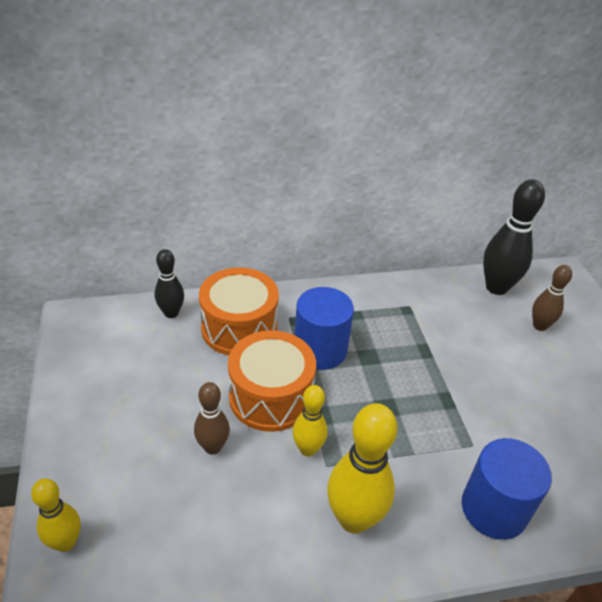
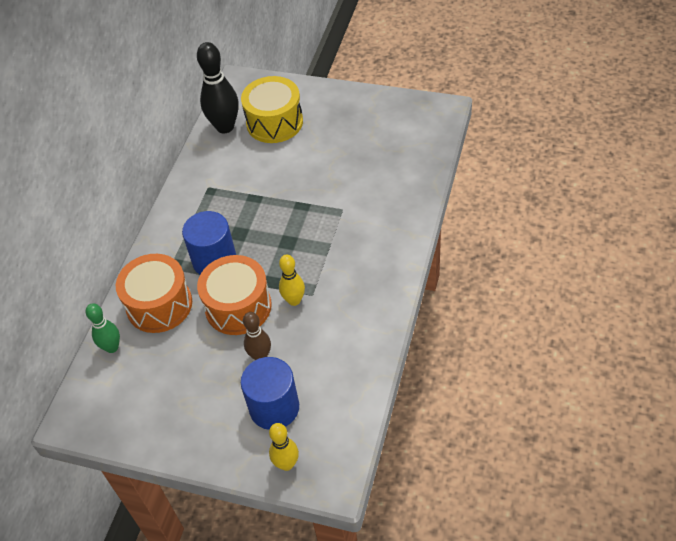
camera: 55 degrees left, 10 degrees up
black bowling pin [155,249,184,318] -> green bowling pin [86,303,120,353]
yellow bowling pin [327,403,398,534] -> none
blue cylinder [462,438,552,540] -> blue cylinder moved to [241,357,299,430]
brown bowling pin [532,265,572,331] -> yellow drum [241,76,303,143]

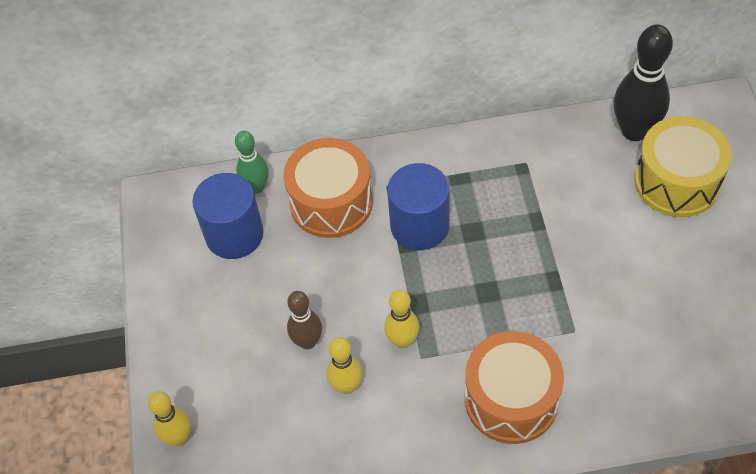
camera: 65 degrees right, 5 degrees up
orange drum [197,255,272,335] -> orange drum moved to [465,331,564,444]
blue cylinder [241,357,299,430] -> blue cylinder moved to [192,173,264,259]
none -> yellow bowling pin [327,337,363,394]

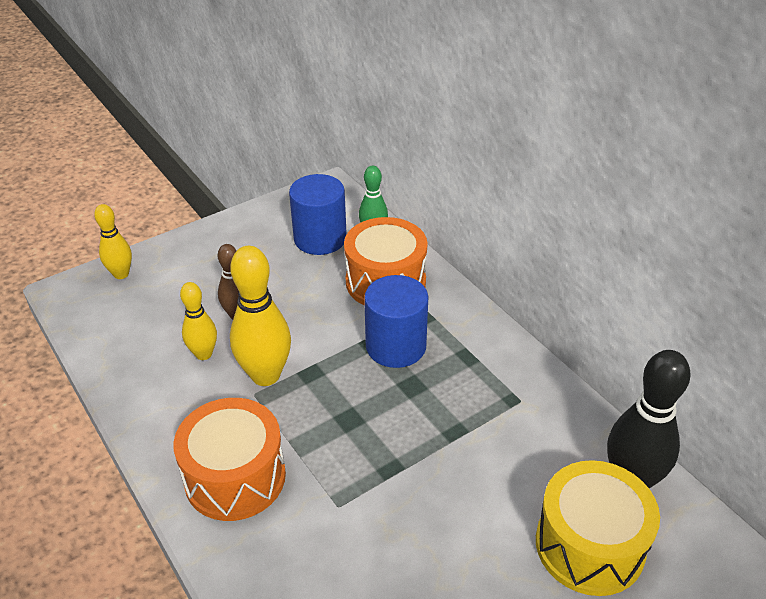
camera: 60 degrees right, 15 degrees down
yellow bowling pin [384,290,420,349] -> yellow bowling pin [230,246,291,386], size x1.69

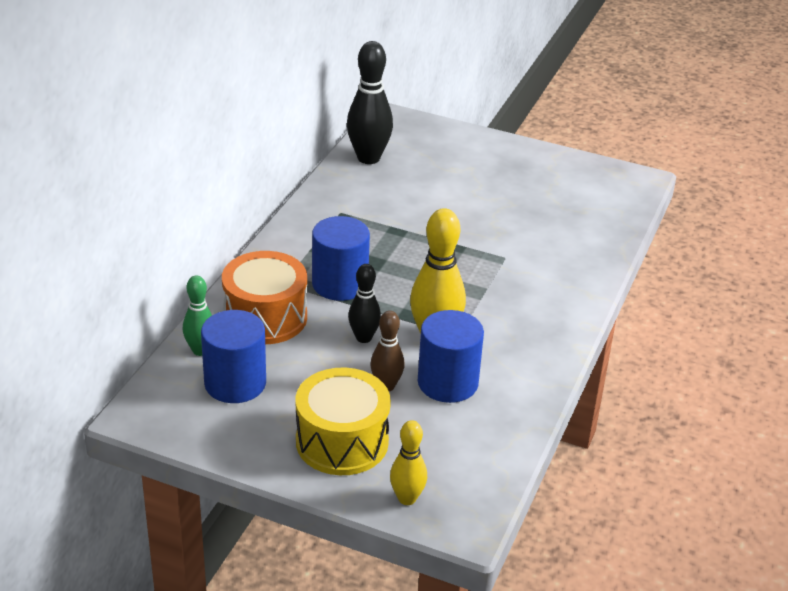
camera: 125 degrees left, 5 degrees down
orange drum [174,398,286,521] -> none
yellow bowling pin [180,282,217,360] -> blue cylinder [418,310,484,403]
yellow drum [536,460,660,596] -> yellow drum moved to [296,368,391,475]
none -> black bowling pin [348,264,381,343]

